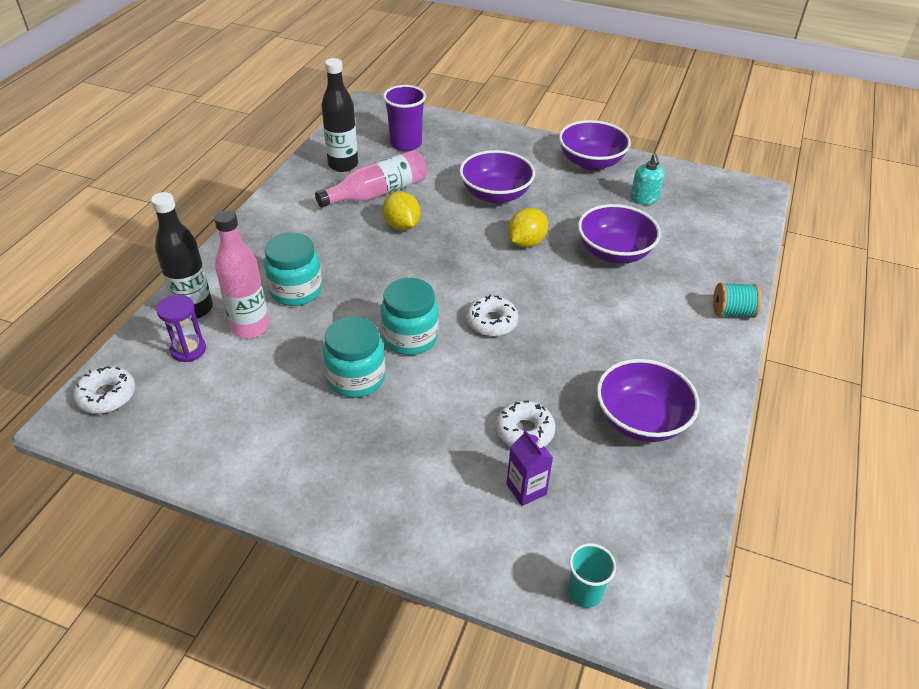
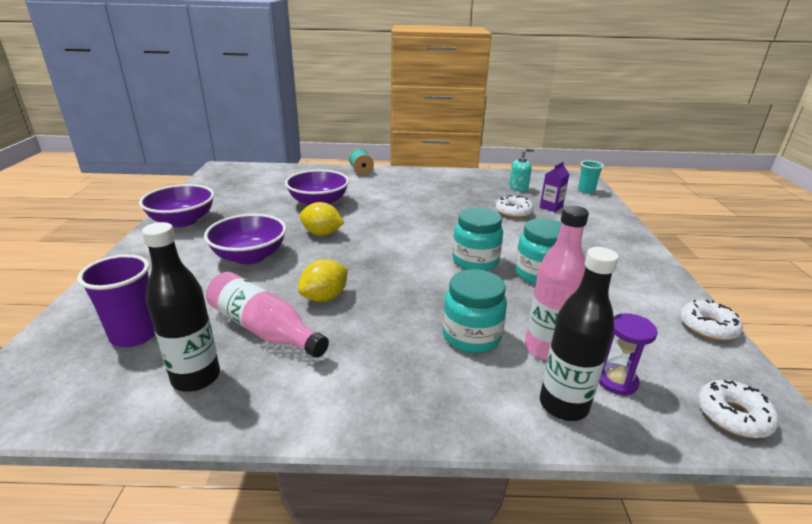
camera: 110 degrees left, 15 degrees down
white donut [466,295,519,336] -> white donut moved to [680,300,743,341]
purple bowl [597,359,700,442] -> none
turquoise soap dispenser [630,154,665,205] -> turquoise soap dispenser moved to [509,148,534,192]

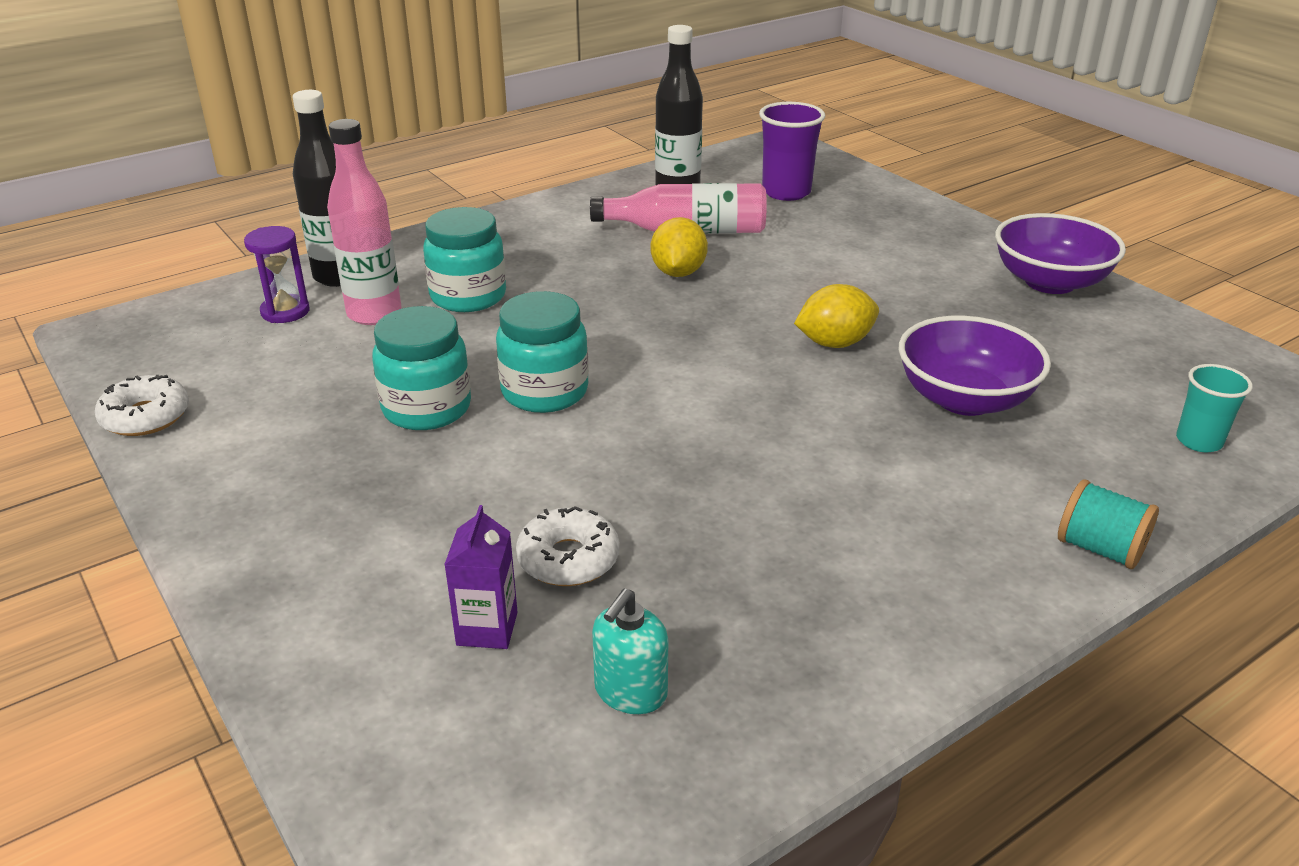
camera: 145 degrees right, 5 degrees up
purple bowl [204,214,287,265] -> none
turquoise cup [578,161,604,193] -> turquoise cup moved to [1176,364,1253,452]
white donut [698,380,779,438] -> none

